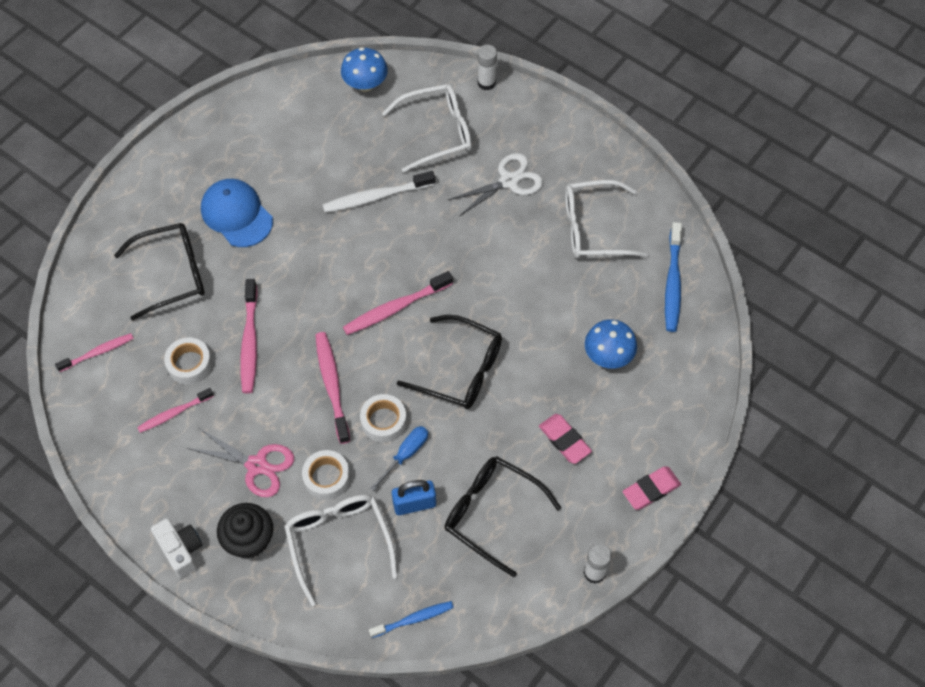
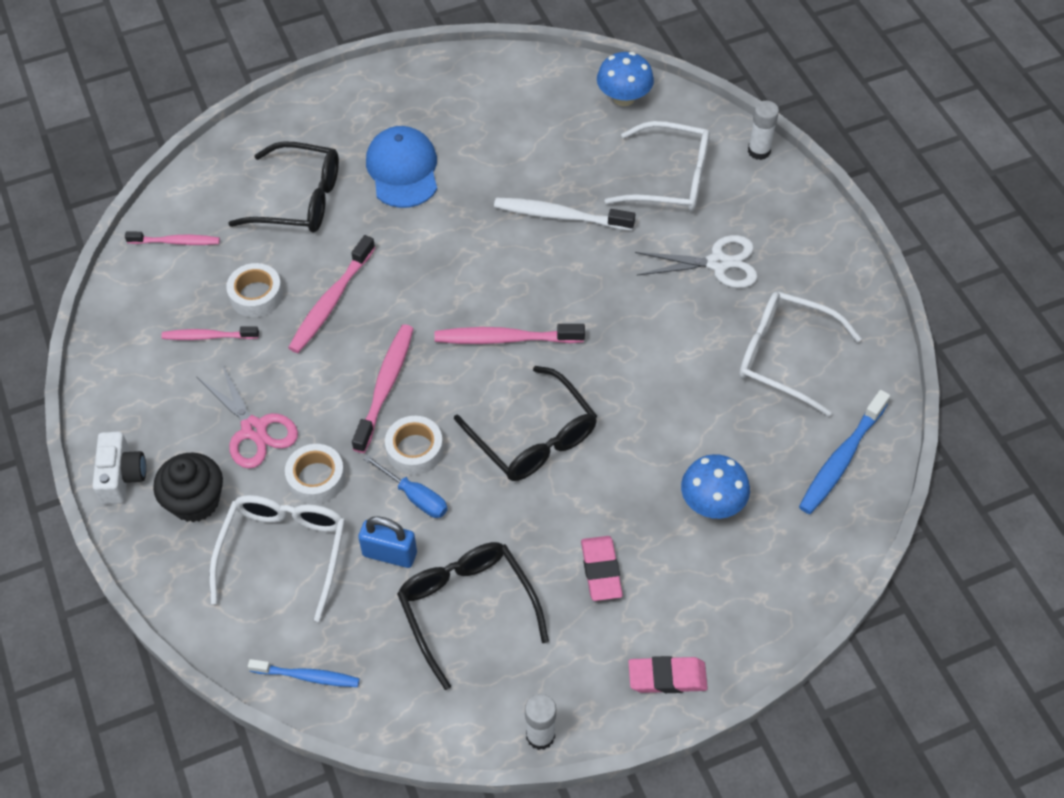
camera: 30 degrees right, 5 degrees down
blue screwdriver [370,426,428,491] -> blue screwdriver turned 60 degrees clockwise [363,455,448,518]

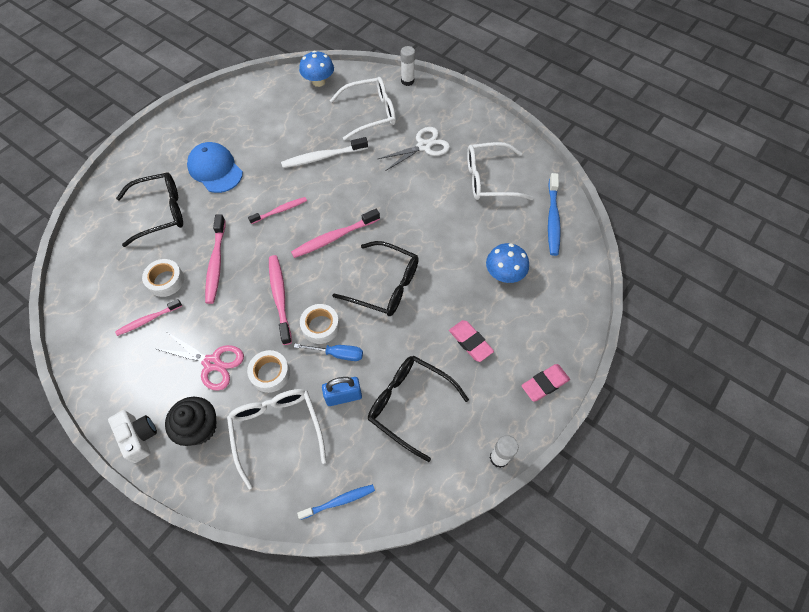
camera: 30 degrees left, 5 degrees up
pink toothbrush [125,232,220,245] -> pink toothbrush moved to [248,197,307,224]

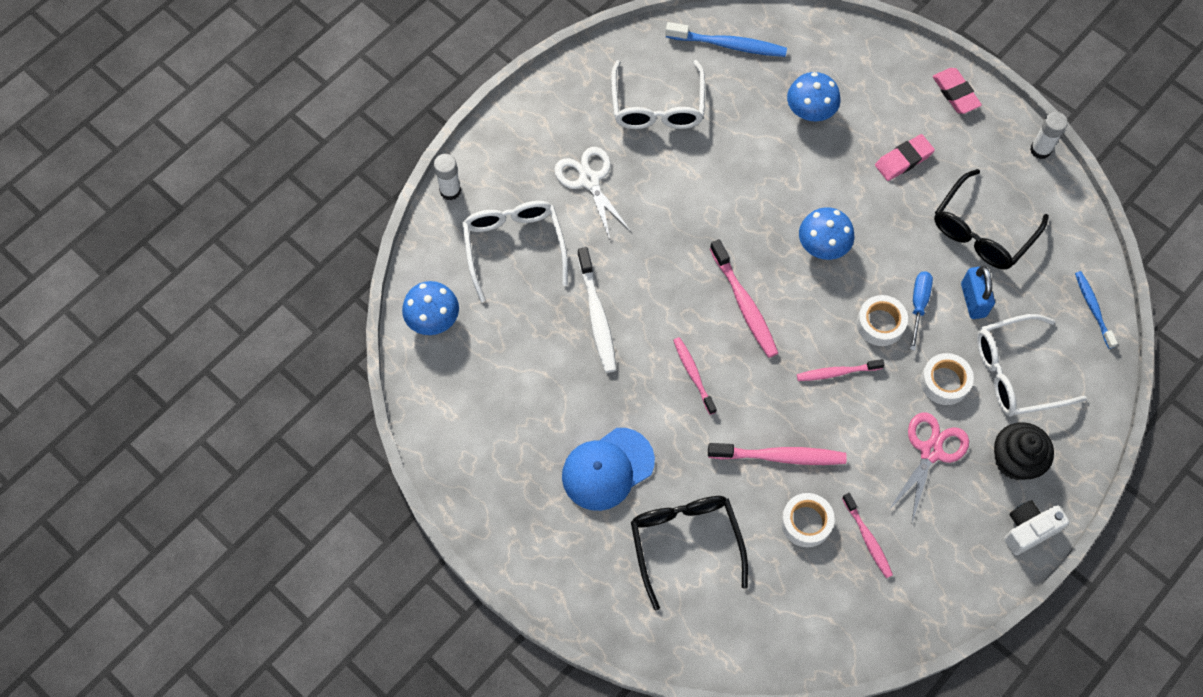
camera: 85 degrees left, 5 degrees up
pink toothbrush [269,255,292,345] -> pink toothbrush [797,359,885,381], size x0.65
black glasses [332,241,419,316] -> blue mushroom [799,207,854,260]

